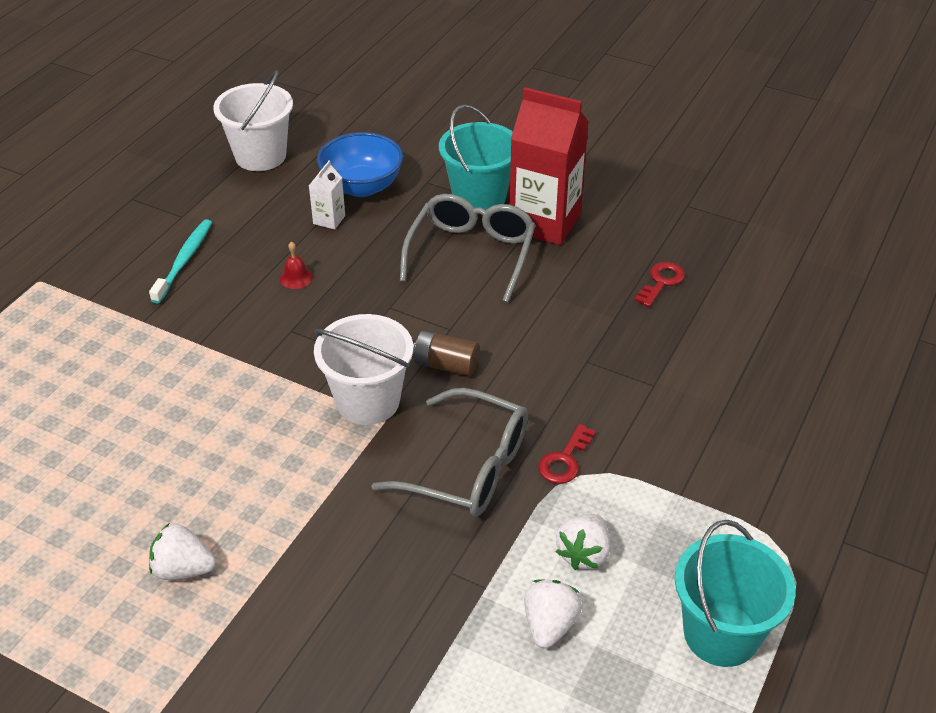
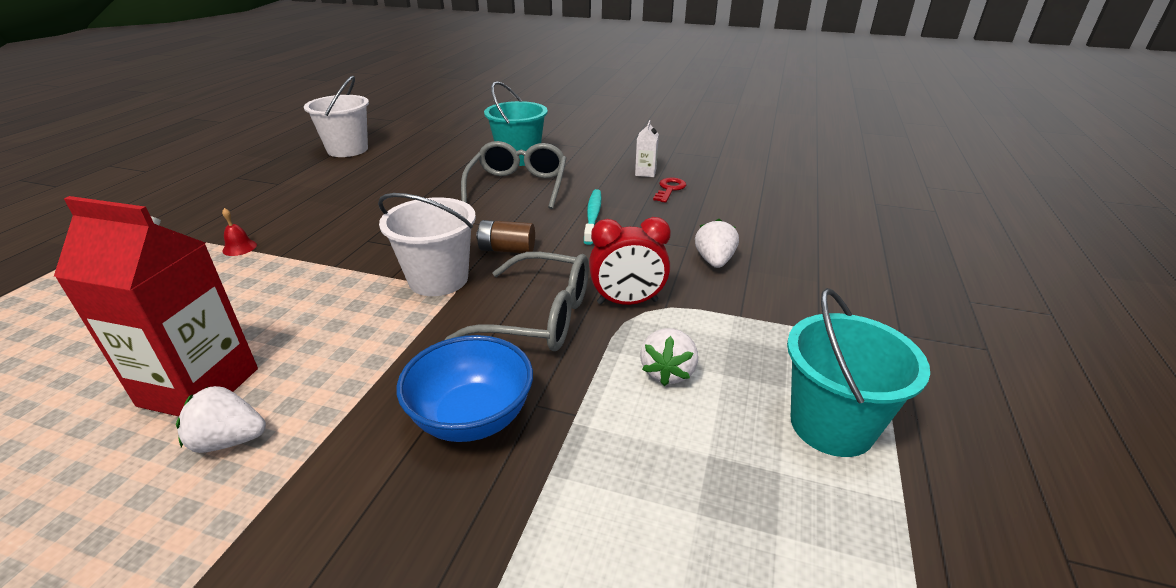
camera: 10 degrees left, 10 degrees down
turquoise toothbrush [149,219,212,304] -> turquoise toothbrush moved to [584,189,602,245]
red bell [280,241,313,289] -> red bell moved to [222,208,257,256]
white carton [309,161,345,230] -> white carton moved to [635,120,659,177]
blue bowl [317,132,403,197] -> blue bowl moved to [397,335,533,442]
red carton [509,87,589,245] -> red carton moved to [54,196,258,416]
white strawberry [524,579,582,648] -> white strawberry moved to [695,219,739,268]
red key [538,424,596,484] -> red clock [589,217,671,305]

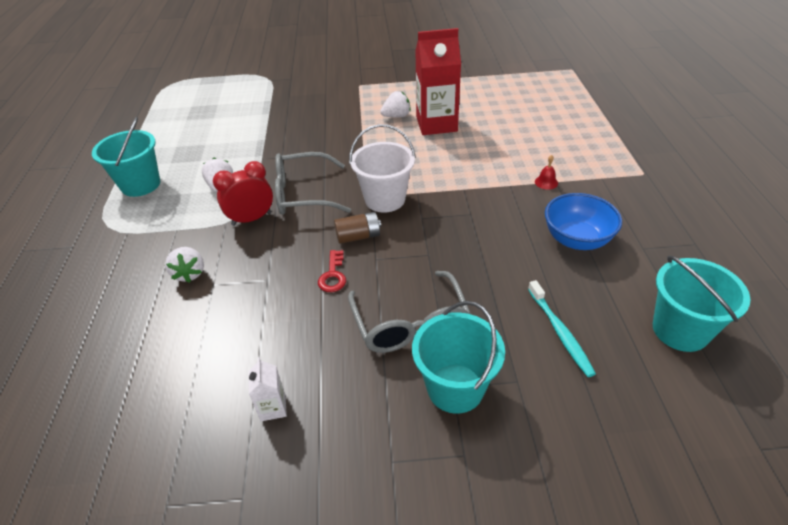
camera: 160 degrees right, 10 degrees up
white bucket [304,75,369,157] -> turquoise bucket [653,255,751,352]
blue bowl [397,335,533,442] -> blue bowl moved to [545,193,622,250]
turquoise toothbrush [584,189,602,245] -> turquoise toothbrush moved to [528,280,596,377]
red key [653,177,686,203] -> red key moved to [318,250,346,292]

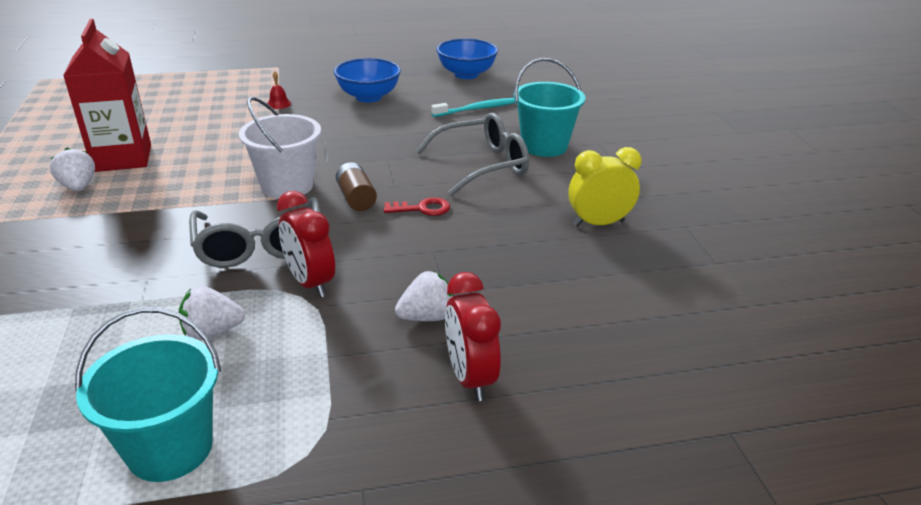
camera: 100 degrees left, 10 degrees down
white carton [249,357,287,421] -> yellow clock [568,147,642,227]
turquoise bucket [653,255,751,352] -> blue bowl [436,39,498,79]
none -> red clock [445,272,501,401]

